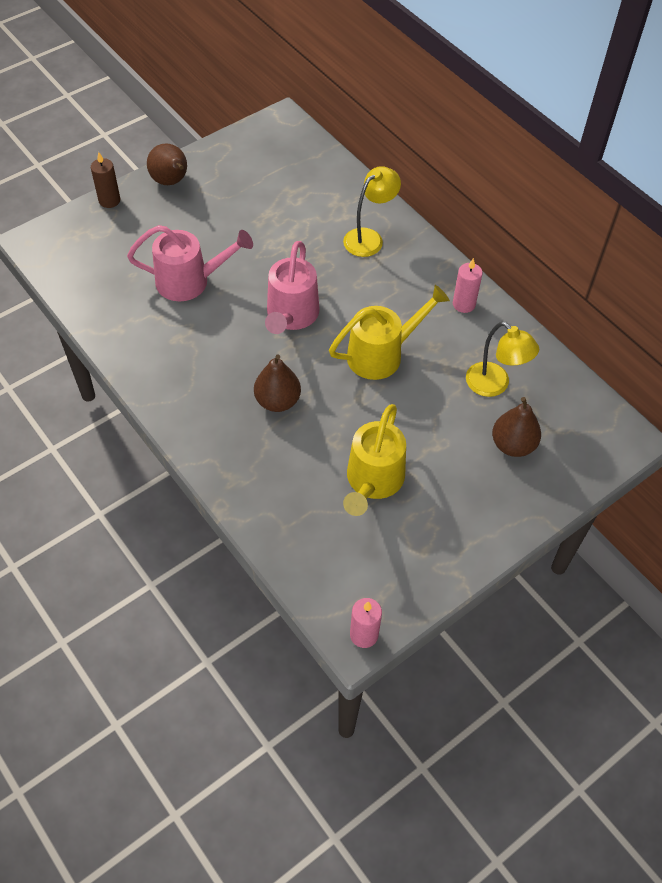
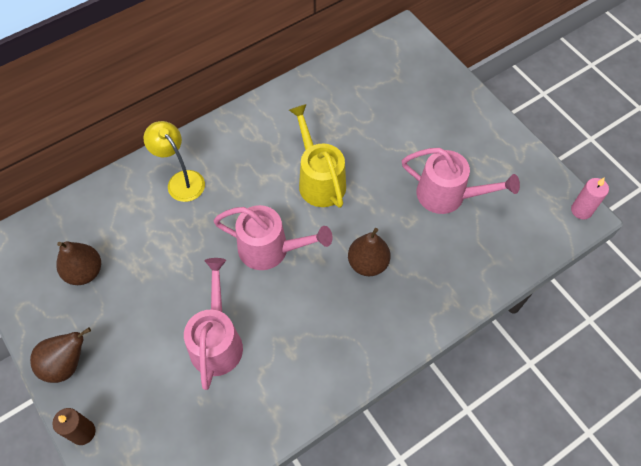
camera: 85 degrees left, 5 degrees up
yellow watering can [343,404,406,516] -> pink watering can [402,148,520,214]
pink candle [453,258,483,313] -> none
yellow lamp [466,322,539,397] -> none
brown pear [492,397,541,457] -> brown pear moved to [56,241,101,285]

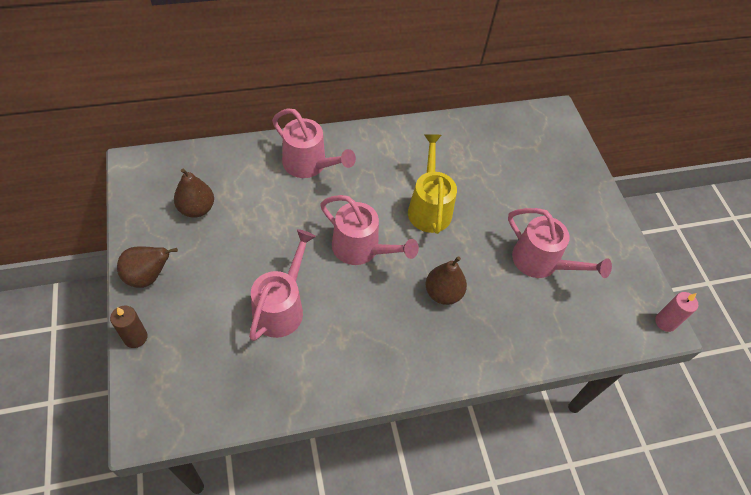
camera: 15 degrees right, 5 degrees down
yellow lamp [144,121,205,202] -> pink watering can [272,108,356,178]

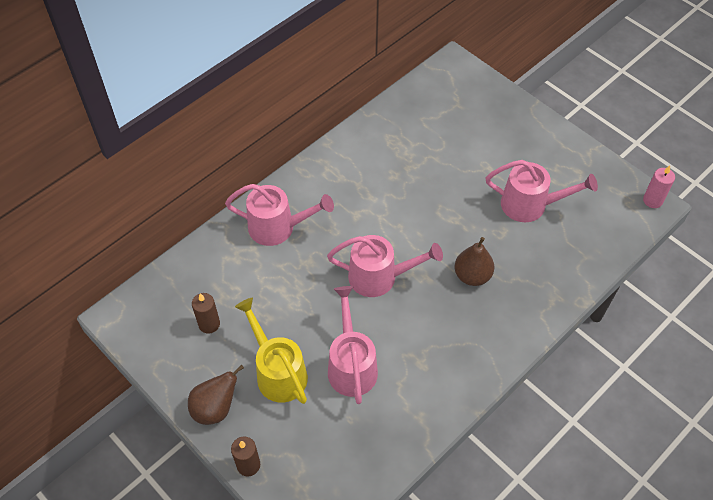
camera: 25 degrees left, 0 degrees up
brown pear [174,169,214,218] -> brown candle [192,293,220,334]
yellow watering can [408,134,457,234] -> yellow watering can moved to [235,298,308,404]

